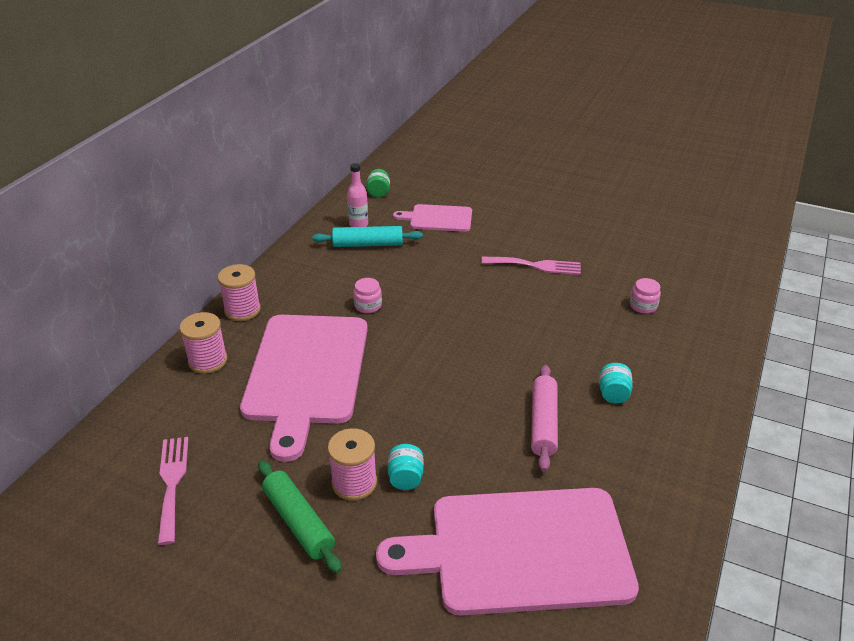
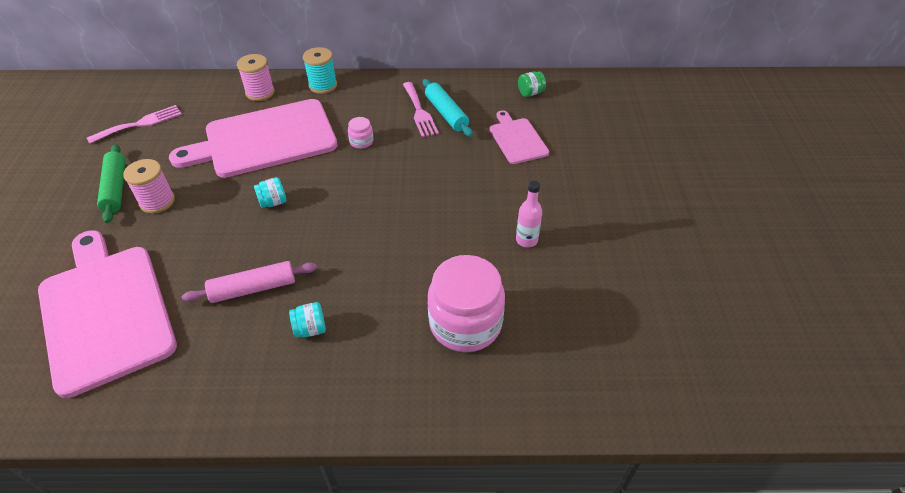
camera: 65 degrees right, 10 degrees up
pink spool [218,264,261,321] -> turquoise spool [303,47,337,94]
green rolling pin [258,461,342,573] -> green rolling pin turned 45 degrees counterclockwise [97,144,125,223]
pink bottle [347,163,368,227] -> pink bottle moved to [516,181,542,248]
turquoise jar [388,444,423,490] -> turquoise jar moved to [254,177,286,208]
pink fork [481,257,581,275] -> pink fork moved to [403,82,439,137]
pink jar [630,278,661,314] -> pink jar [428,255,505,352], size x2.34

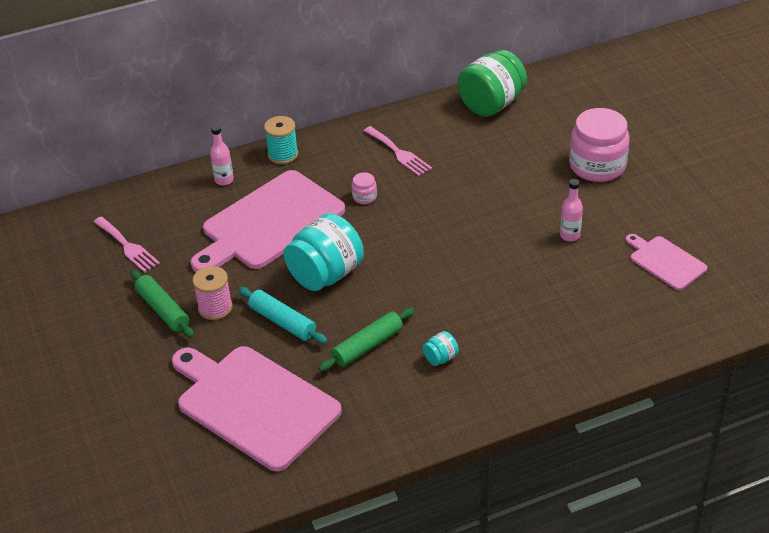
camera: 20 degrees left, 5 degrees down
pink fork [87,105,182,144] -> pink fork turned 105 degrees clockwise [93,216,160,273]
pink rolling pin [182,261,317,303] -> green rolling pin [318,307,415,371]
pink spool [237,54,275,101] -> pink bottle [210,125,234,186]
turquoise jar [254,177,286,208] -> turquoise jar [284,213,364,291], size x2.34
turquoise rolling pin [423,79,473,137] -> turquoise rolling pin moved to [238,287,328,344]
pink jar [428,255,505,352] -> pink jar moved to [569,108,630,182]
pink cutting board [490,110,549,164] -> pink cutting board moved to [626,234,708,290]
green jar [518,71,546,97] -> green jar [457,50,527,117], size x2.34

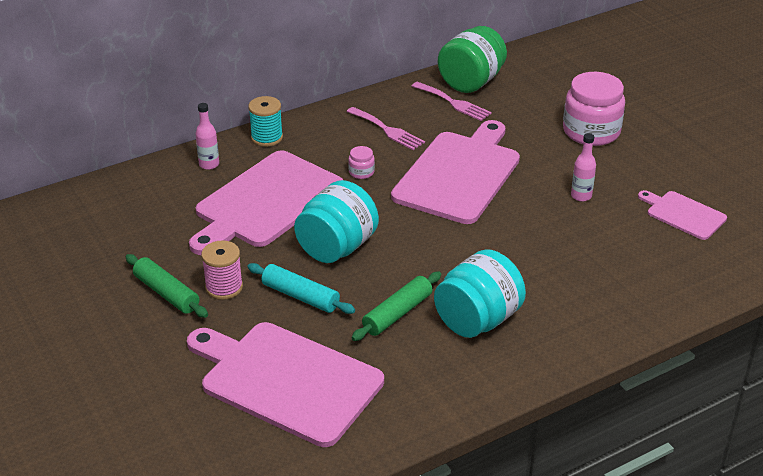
camera: 10 degrees left, 5 degrees down
pink fork [93,216,160,273] -> pink fork moved to [412,82,492,121]
turquoise jar [423,331,459,366] -> turquoise jar [434,249,526,338], size x2.34
none -> pink cutting board [391,120,520,224]

